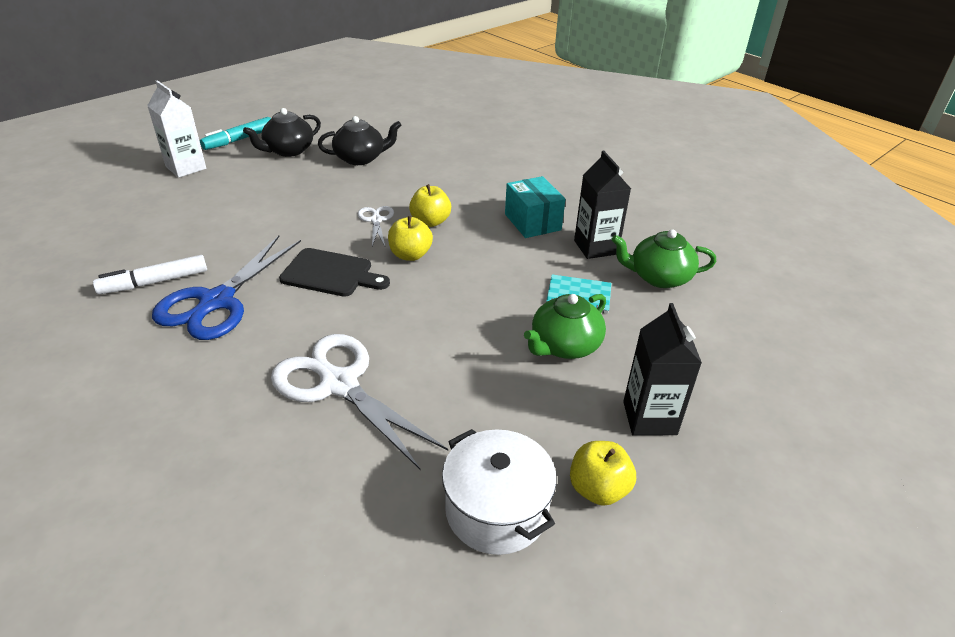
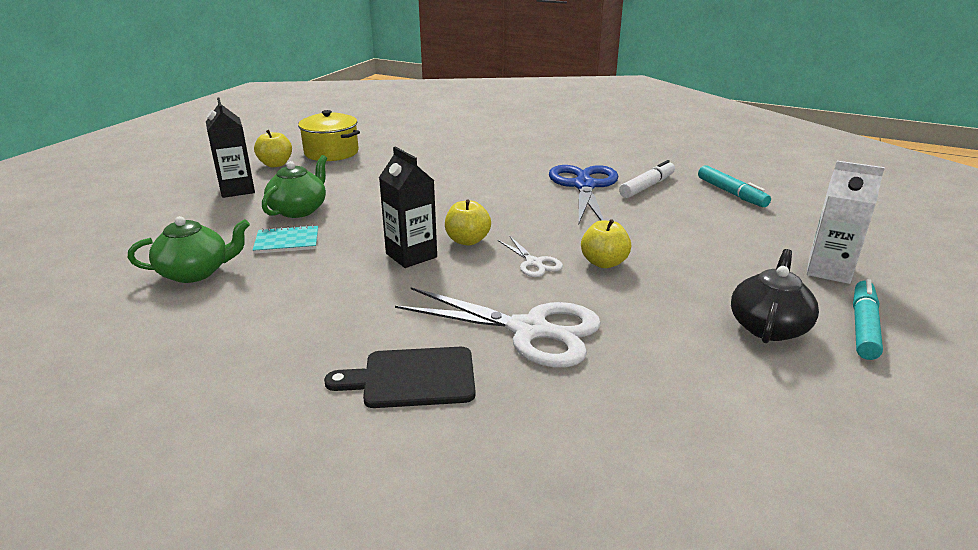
camera: 160 degrees right, 10 degrees down
white scissors [271,334,448,470] -> white scissors moved to [395,287,601,367]
black cutting board [279,248,390,297] -> black cutting board moved to [324,347,475,408]
black teapot [318,116,401,165] -> none
yellow apple [409,184,451,227] -> yellow apple moved to [581,219,631,268]
white pot [442,429,557,555] -> yellow pot [298,110,360,161]
turquoise box [505,176,565,238] -> none
black carton [574,150,631,259] -> black carton moved to [379,147,437,268]
none -> turquoise marker [698,165,771,207]

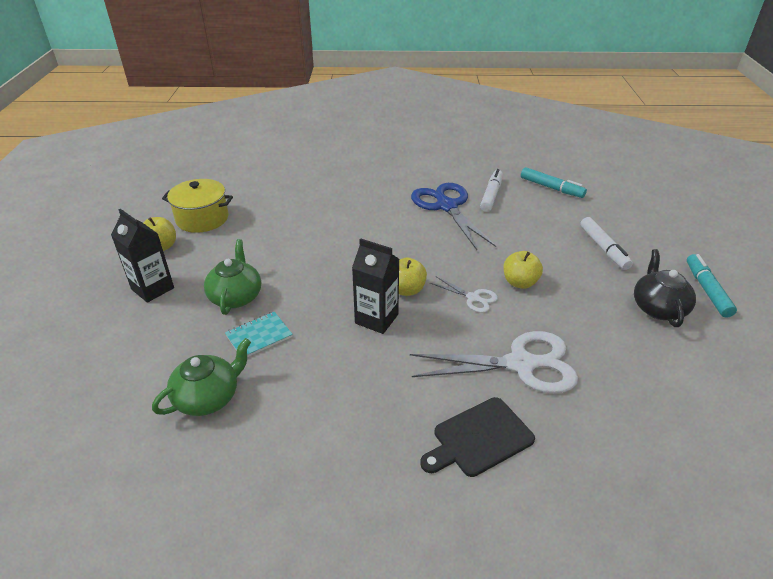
camera: 25 degrees left, 10 degrees up
white carton [807,161,885,284] -> none
none -> white marker [580,217,633,270]

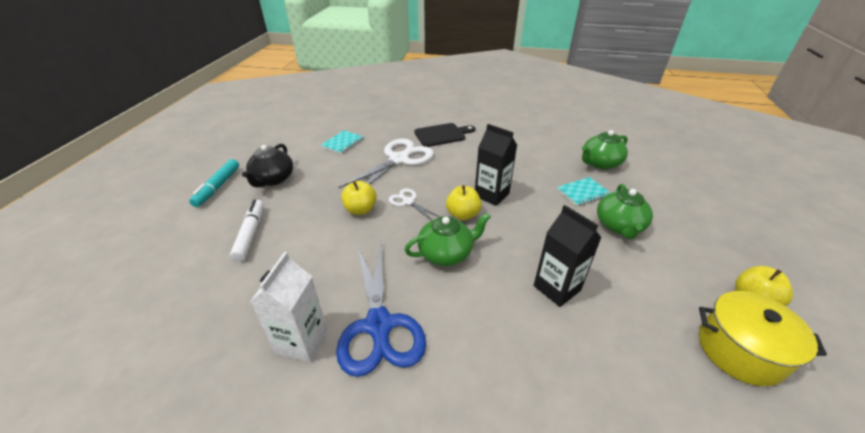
camera: 170 degrees left, 0 degrees up
black carton [111,209,174,303] -> black carton moved to [534,205,602,307]
white scissors [410,331,578,393] -> white scissors turned 120 degrees clockwise [338,139,434,188]
white marker [480,169,503,212] -> white carton [250,252,327,362]
turquoise marker [521,167,587,198] -> none
none -> turquoise notebook [321,130,364,154]
none -> green teapot [405,213,491,266]

